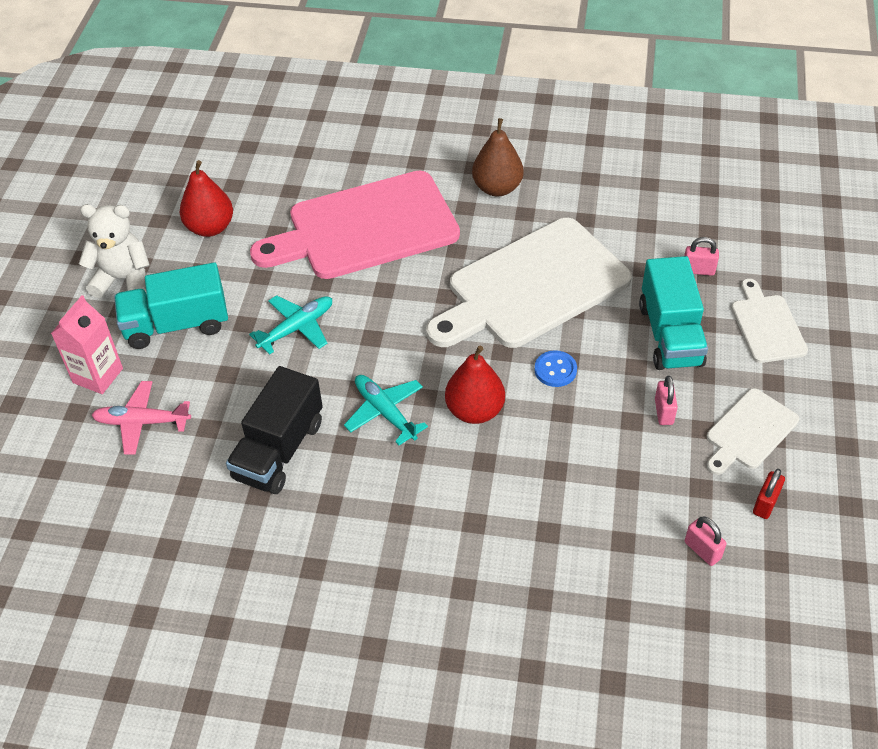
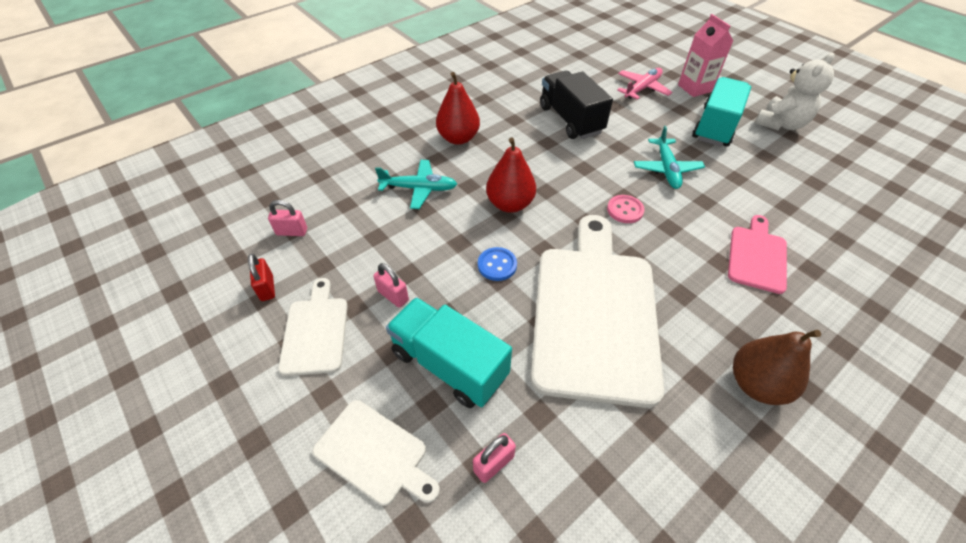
camera: 130 degrees right, 0 degrees up
red pear [180,160,233,237] -> red pear moved to [436,72,480,145]
pink cutting board [250,171,460,279] -> pink cutting board [728,215,787,294], size x0.48
turquoise plane [344,375,428,445] -> turquoise plane moved to [375,160,457,209]
none -> pink button [607,195,645,223]

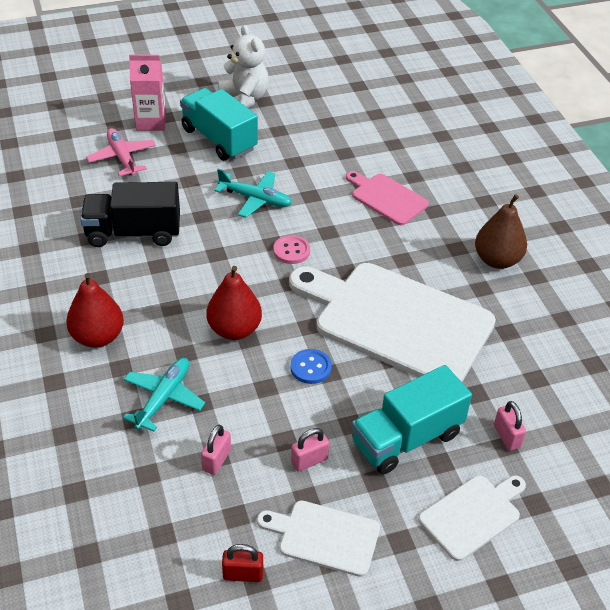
camera: 70 degrees left, 5 degrees down
pink padlock [268,200,307,236] -> pink padlock moved to [201,425,231,475]

